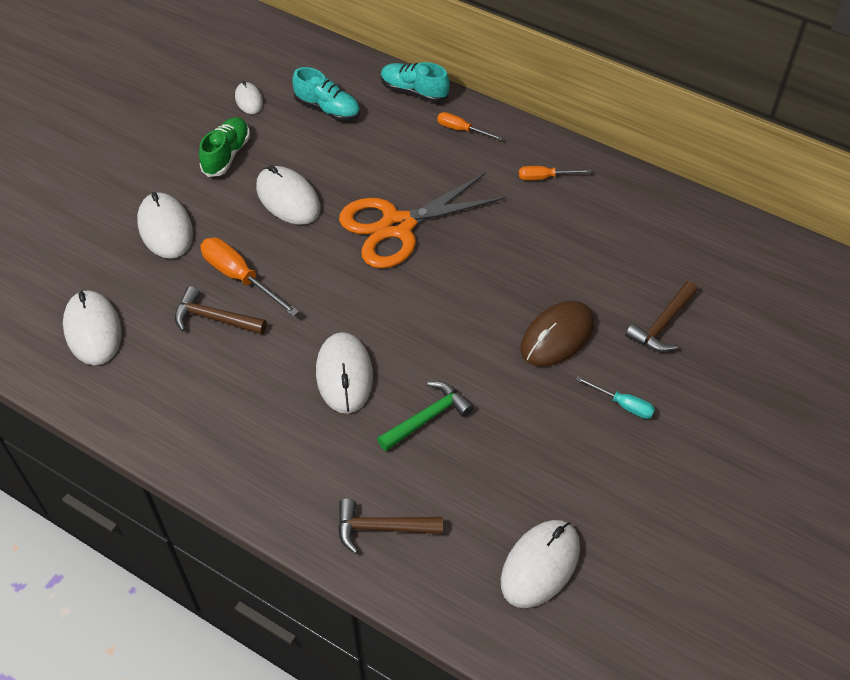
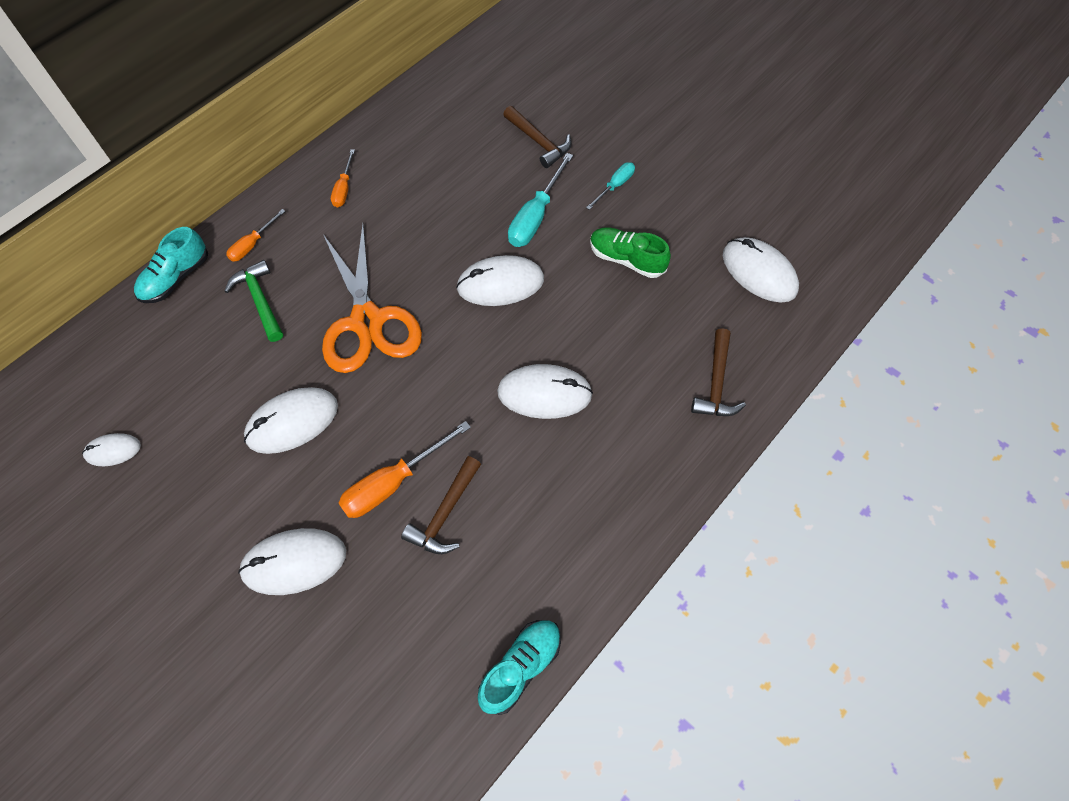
camera: 80 degrees left, 10 degrees up
white mouse [63,290,122,365] -> white mouse moved to [456,255,544,306]
green shoe [199,117,250,177] -> green shoe moved to [590,227,671,278]
turquoise shoe [292,67,360,121] -> turquoise shoe moved to [478,620,561,715]
green hammer [377,381,474,451] -> green hammer moved to [224,260,283,342]
brown mouse [521,301,594,367] -> turquoise screwdriver [508,153,573,247]

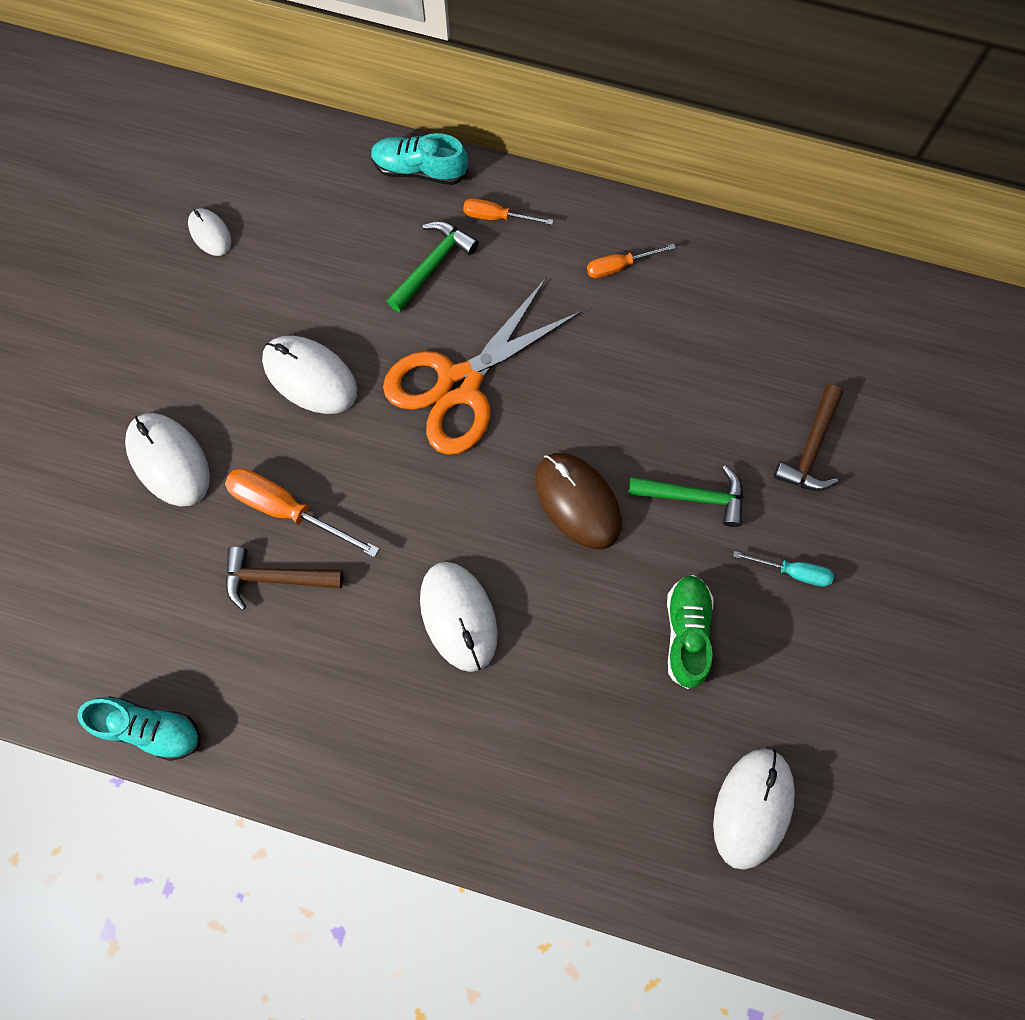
camera: 65 degrees right, 10 degrees up
white mouse [456,255,544,306] -> brown mouse [535,453,622,549]
turquoise screwdriver [508,153,573,247] -> green hammer [628,465,743,527]
brown hammer [691,328,746,416] -> none

